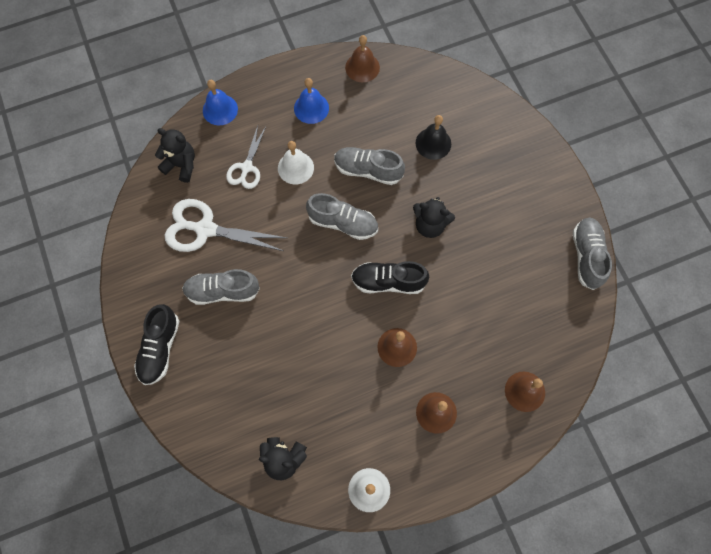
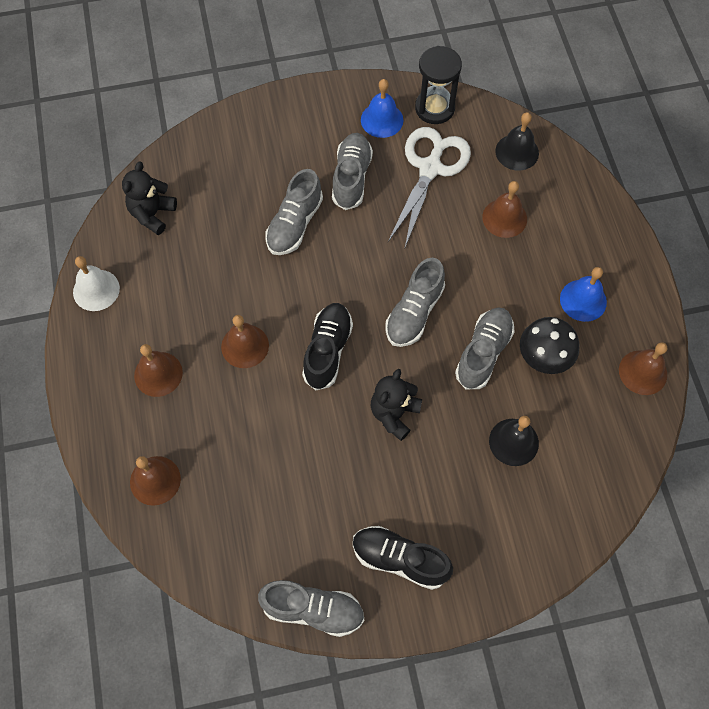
camera: 100 degrees right, 5 degrees down
black shoe [134,304,179,385] -> black shoe moved to [353,526,453,590]
black teddy bear [155,128,195,183] -> black bell [495,112,539,171]
blue bell [203,80,238,125] -> blue bell moved to [361,79,403,138]
white scissors [226,126,266,189] -> brown bell [482,181,527,238]
white bell [278,141,314,184] -> none
none -> grey shoe [265,169,323,255]
none -> black hourglass [415,46,462,124]
none -> black mushroom [520,317,579,374]

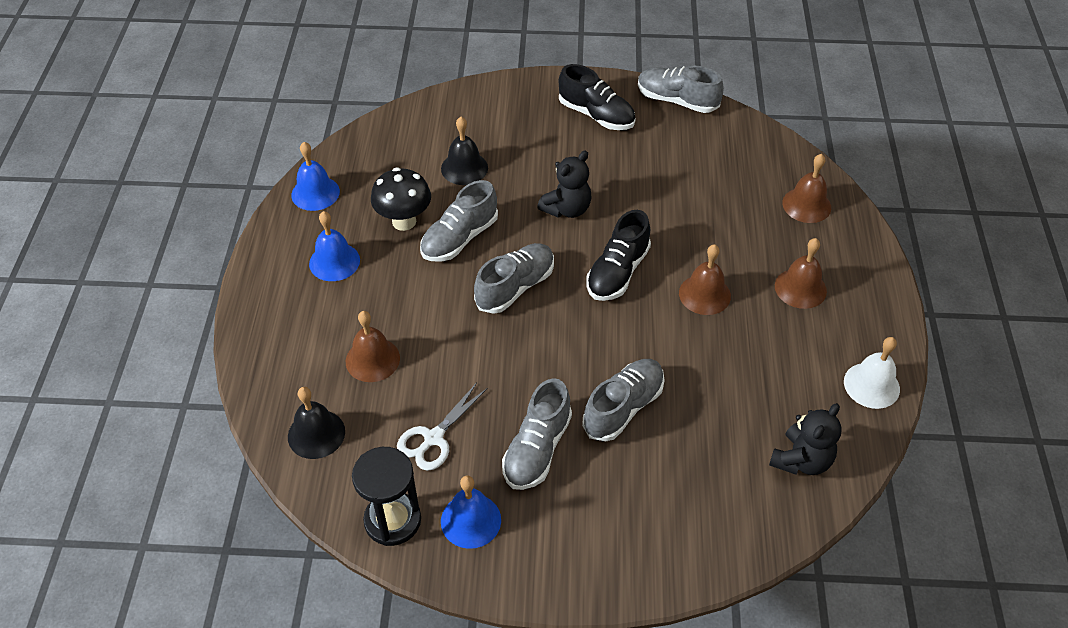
camera: 165 degrees left, 15 degrees down
white scissors [388,127,471,247] -> white scissors [397,383,488,471], size x0.61
brown bell [619,342,668,395] -> blue bell [291,142,340,211]

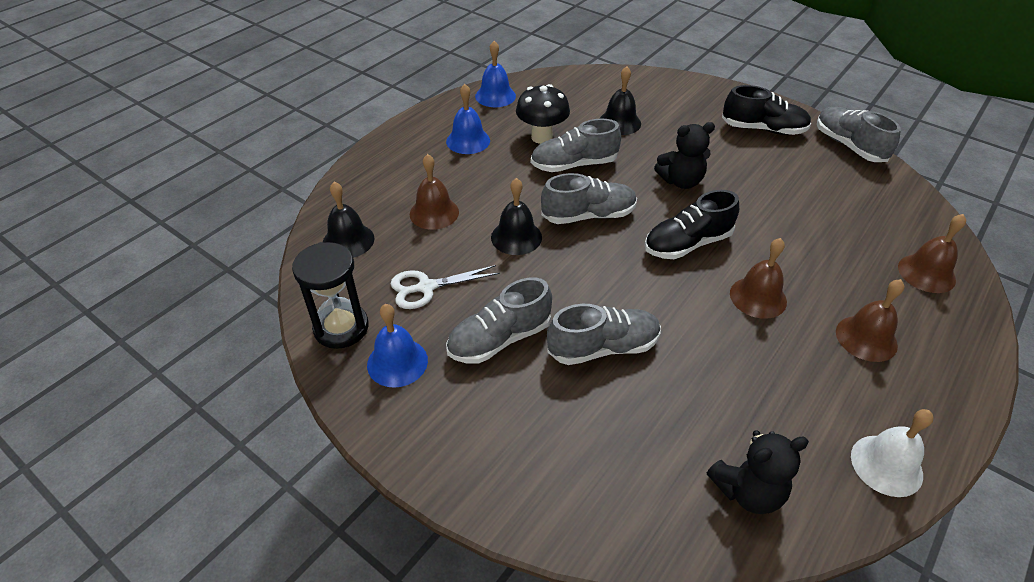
camera: 35 degrees right, 5 degrees down
black shoe [559,64,636,130] -> black shoe turned 60 degrees counterclockwise [722,85,811,135]
none -> black bell [491,178,542,255]

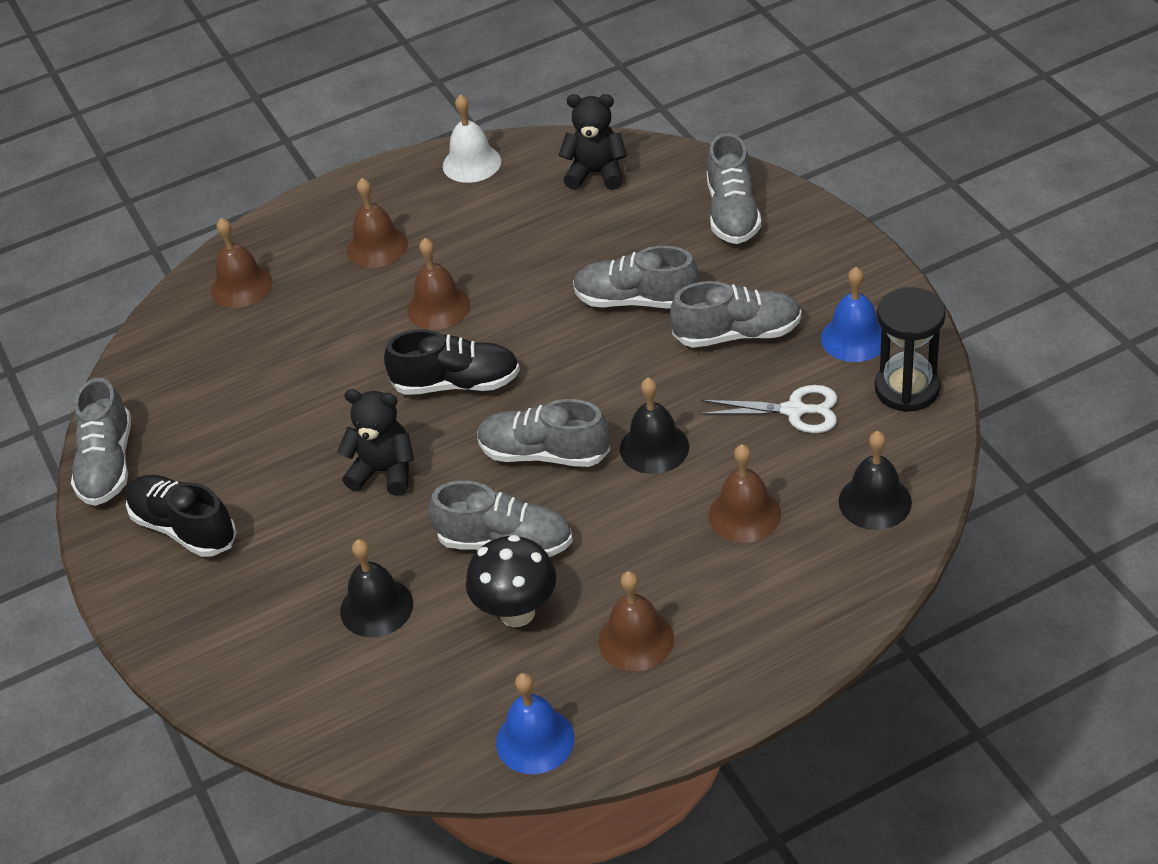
camera: 150 degrees left, 0 degrees up
blue bell [446,84,490,154] -> brown bell [598,571,674,671]
none -> grey shoe [707,133,761,244]

